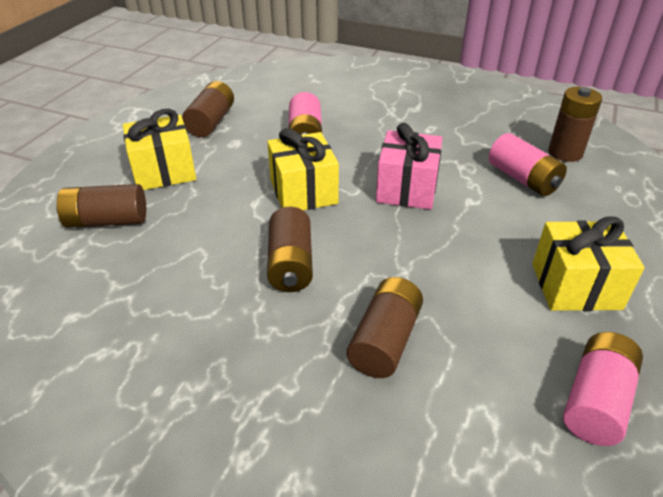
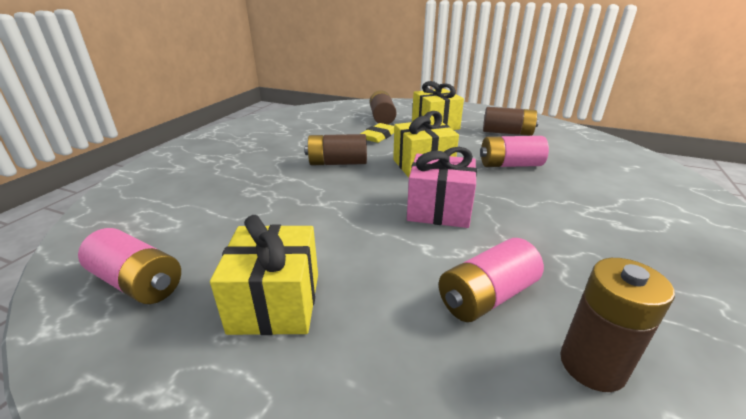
camera: 90 degrees right, 10 degrees down
brown battery [347,277,423,378] -> none
none -> yellow eraser [360,123,394,143]

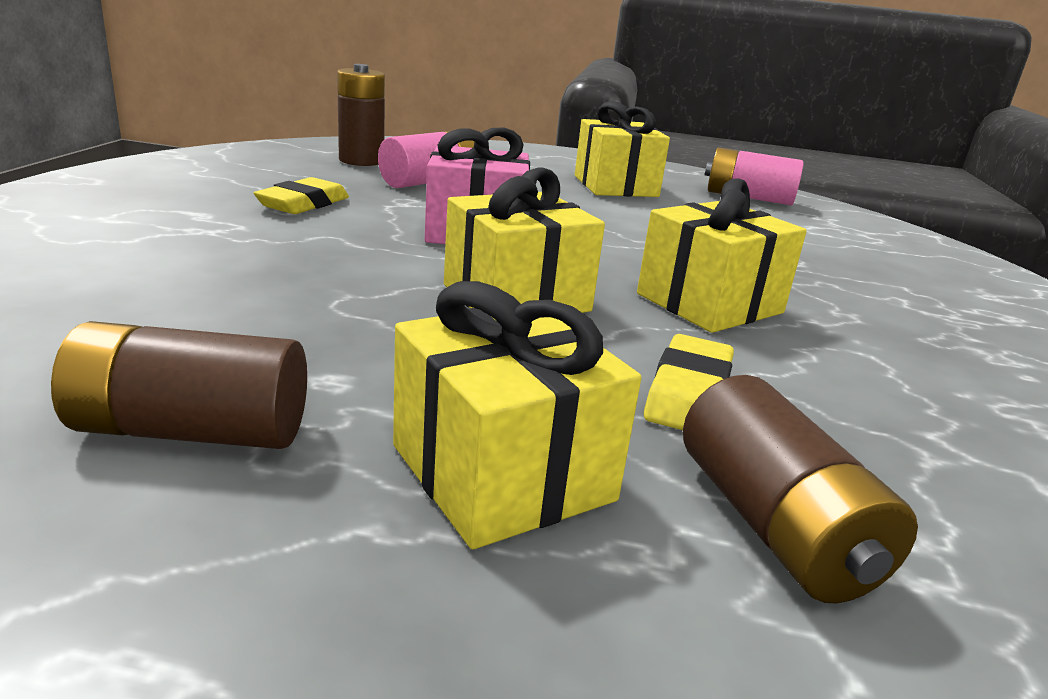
camera: 165 degrees right, 5 degrees down
brown battery [305,134,367,165] -> yellow gift [637,179,807,333]
pink battery [480,136,549,167] -> none
none -> yellow eraser [254,177,349,214]

